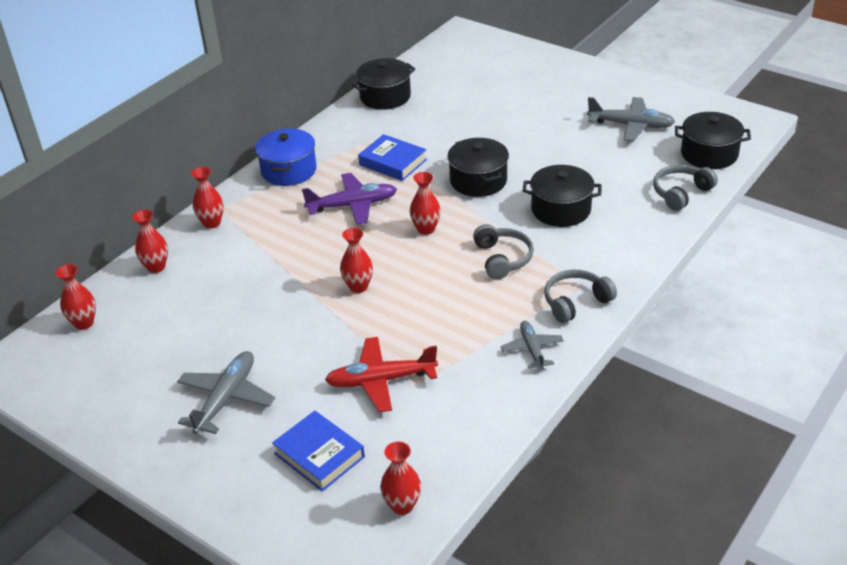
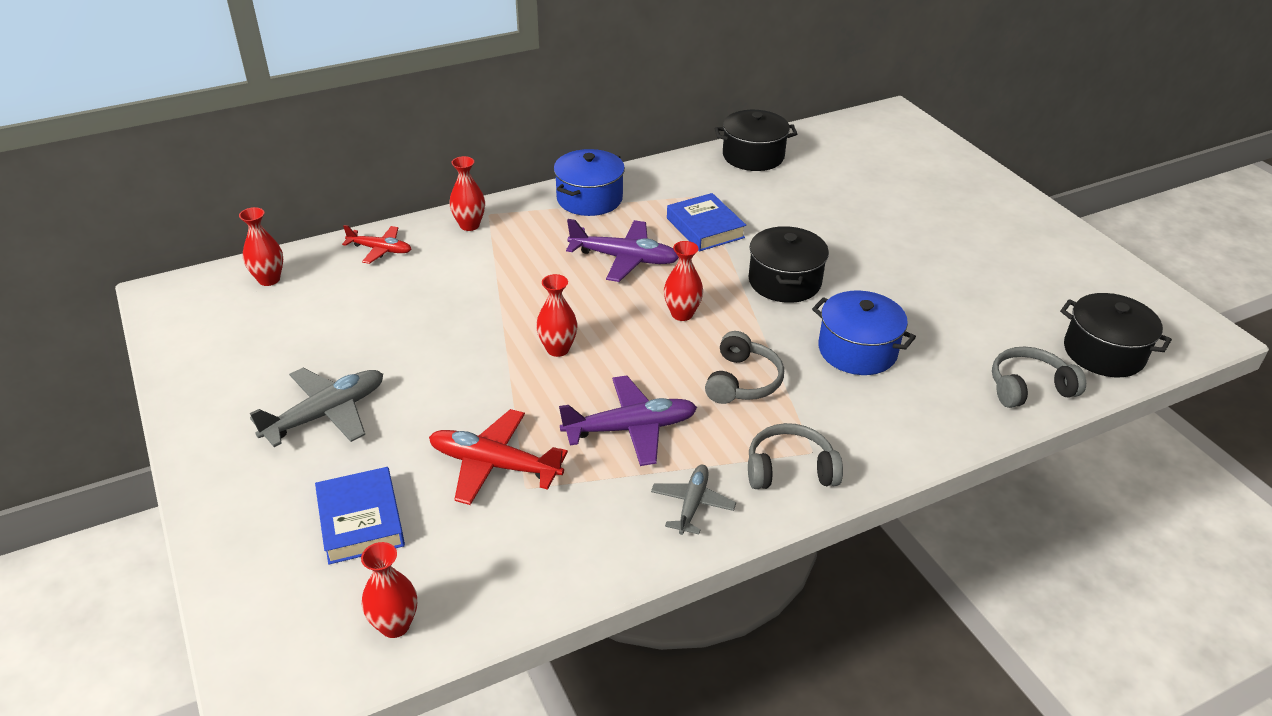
camera: 25 degrees right, 0 degrees up
red vase [132,210,168,273] -> red plane [342,225,411,264]
black pot [523,165,602,227] -> blue pot [812,291,916,375]
grey plane [587,97,675,142] -> none
none -> purple plane [559,375,697,466]

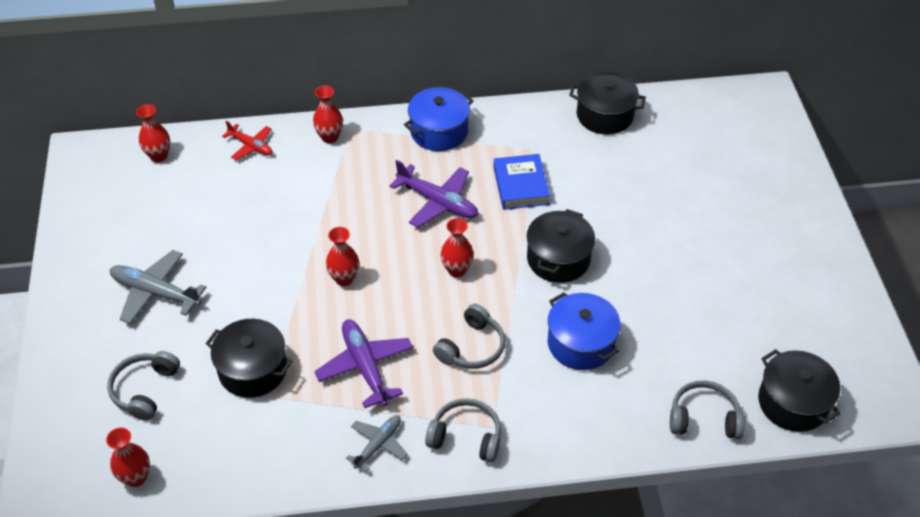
camera: 20 degrees right, 10 degrees up
grey plane [250,368,383,447] -> grey plane turned 135 degrees counterclockwise [110,250,207,324]
blue book [315,467,405,564] -> grey headphones [107,351,180,421]
red plane [429,409,568,505] -> black pot [205,319,293,398]
purple plane [559,375,697,466] -> purple plane turned 120 degrees counterclockwise [314,319,413,408]

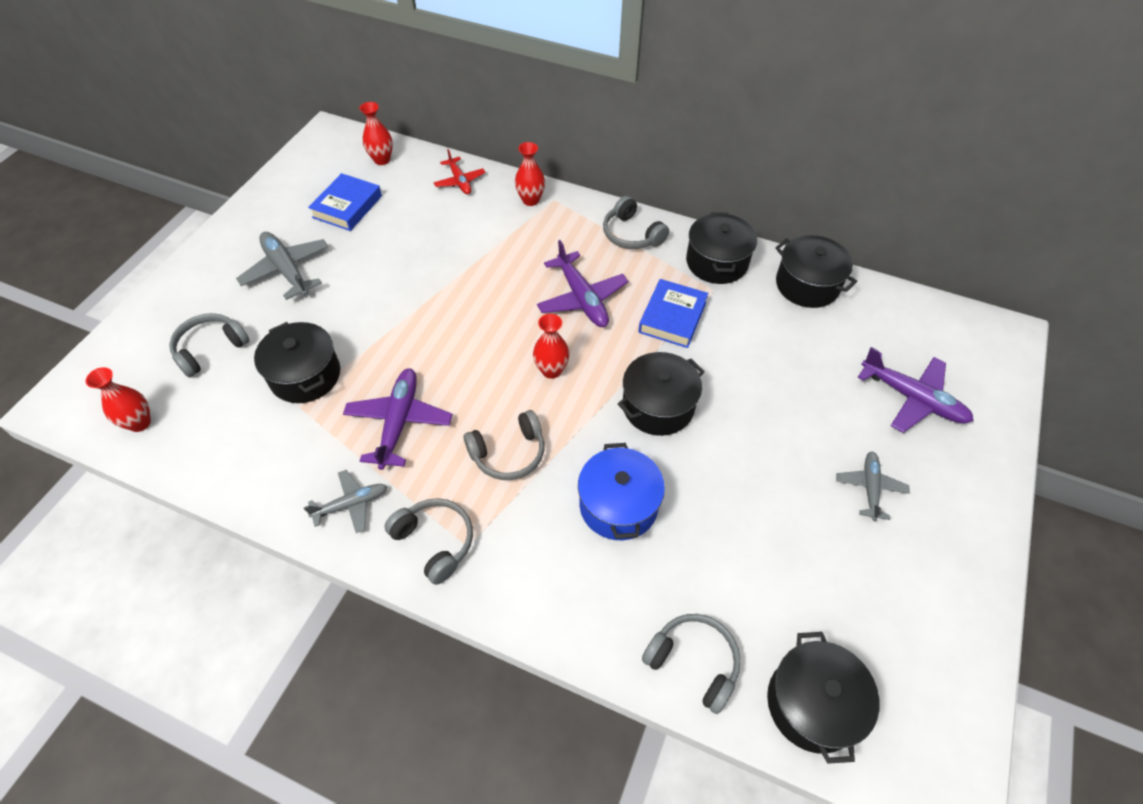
camera: 30 degrees right, 5 degrees up
red vase [326,227,359,286] -> none
blue pot [404,87,473,151] -> grey headphones [603,196,669,249]
none -> blue book [308,173,382,231]
none -> black pot [686,212,757,284]
none -> grey plane [836,451,910,521]
none -> purple plane [858,347,974,433]

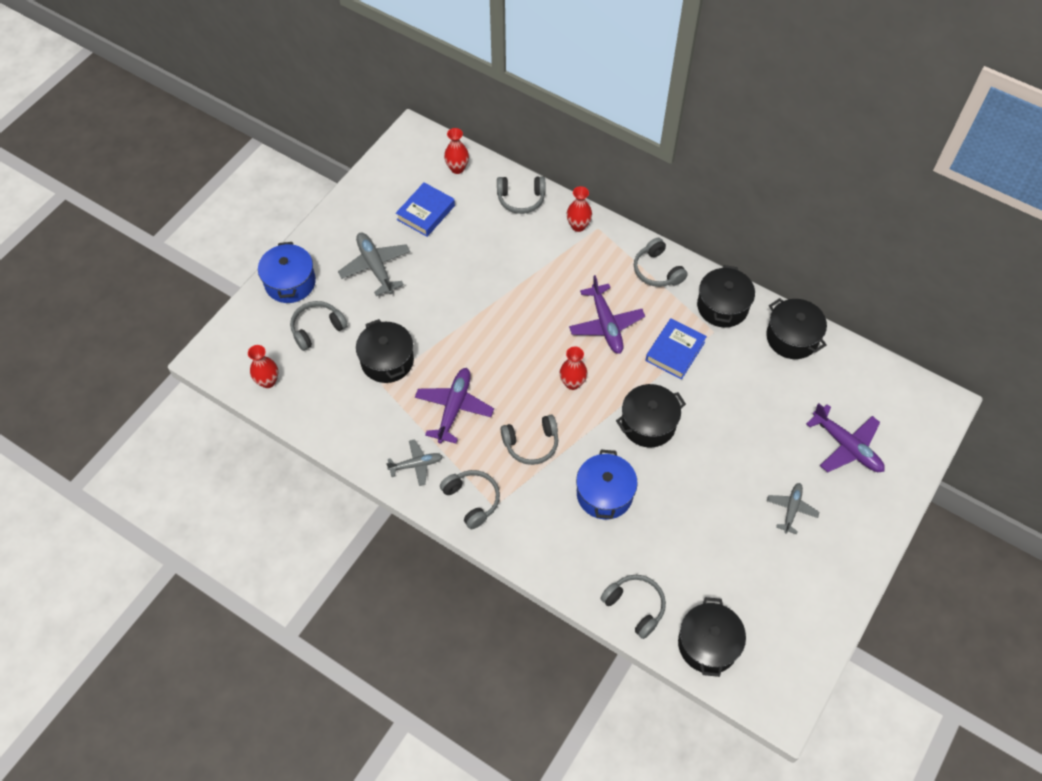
camera: 10 degrees right, 5 degrees up
red plane [434,149,486,194] -> grey headphones [497,176,545,214]
none -> blue pot [258,242,316,303]

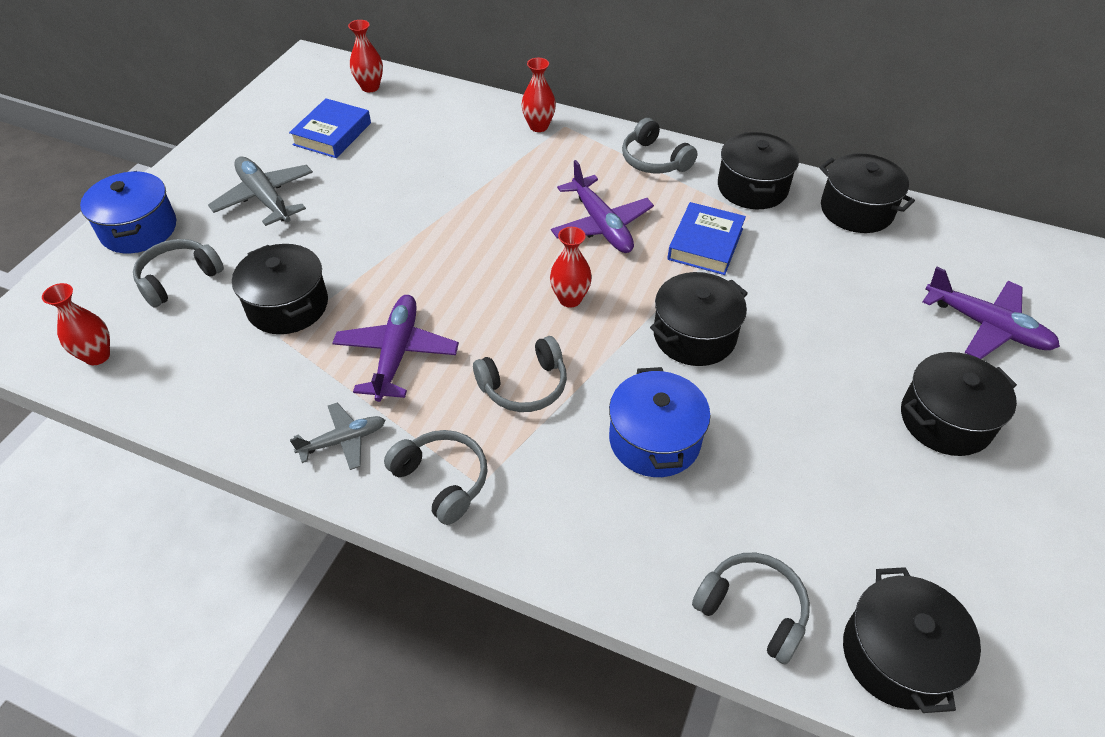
camera: 10 degrees left, 10 degrees down
grey headphones [497,176,545,214] -> none
grey plane [767,483,820,534] -> black pot [901,352,1017,456]

